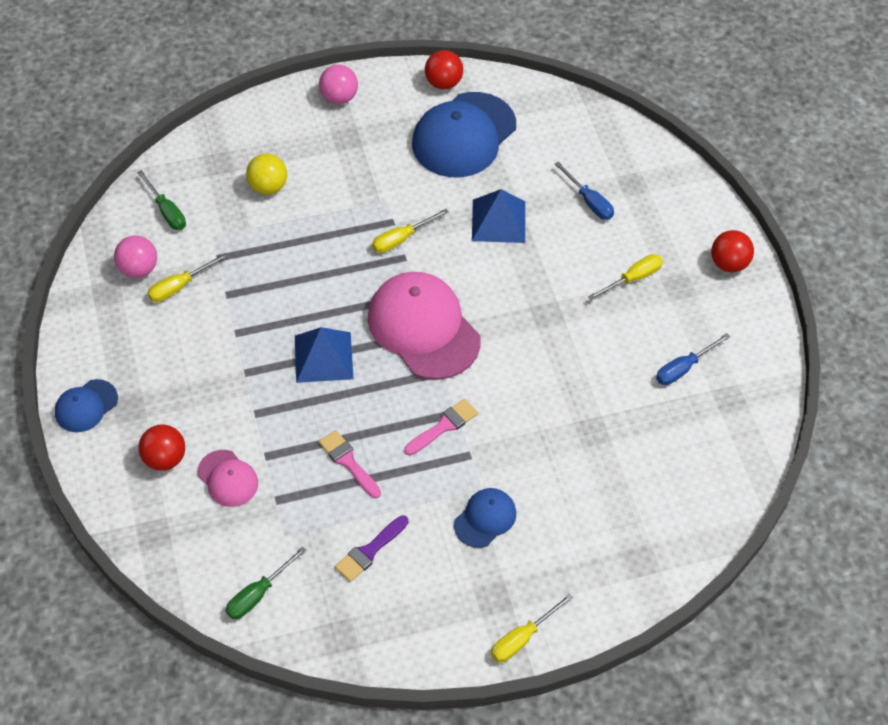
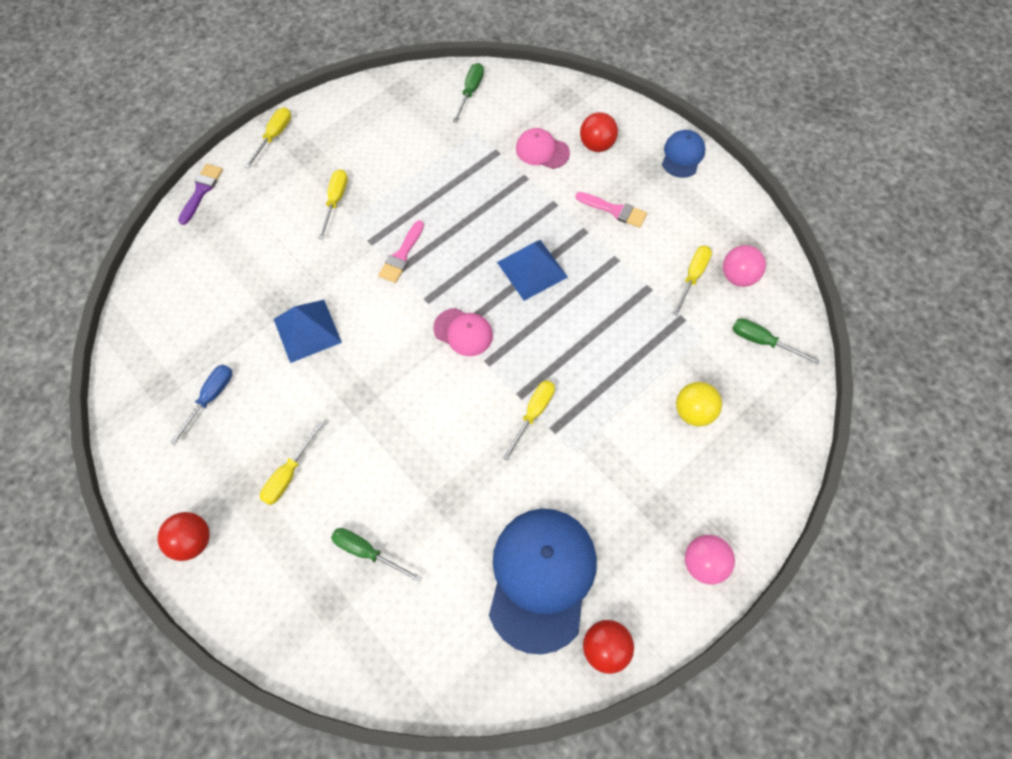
camera: 155 degrees right, 10 degrees up
pink brush [319,430,381,498] -> pink brush moved to [575,192,647,228]
purple brush [335,515,408,582] -> purple brush moved to [178,164,223,225]
pink cap [368,272,481,380] -> pink cap [433,308,493,356], size x0.50
blue cap [454,488,516,548] -> yellow screwdriver [318,169,348,240]
blue pyramid [472,189,525,243] -> blue pyramid moved to [274,300,342,363]
blue screwdriver [555,162,614,220] -> green screwdriver [331,528,422,583]

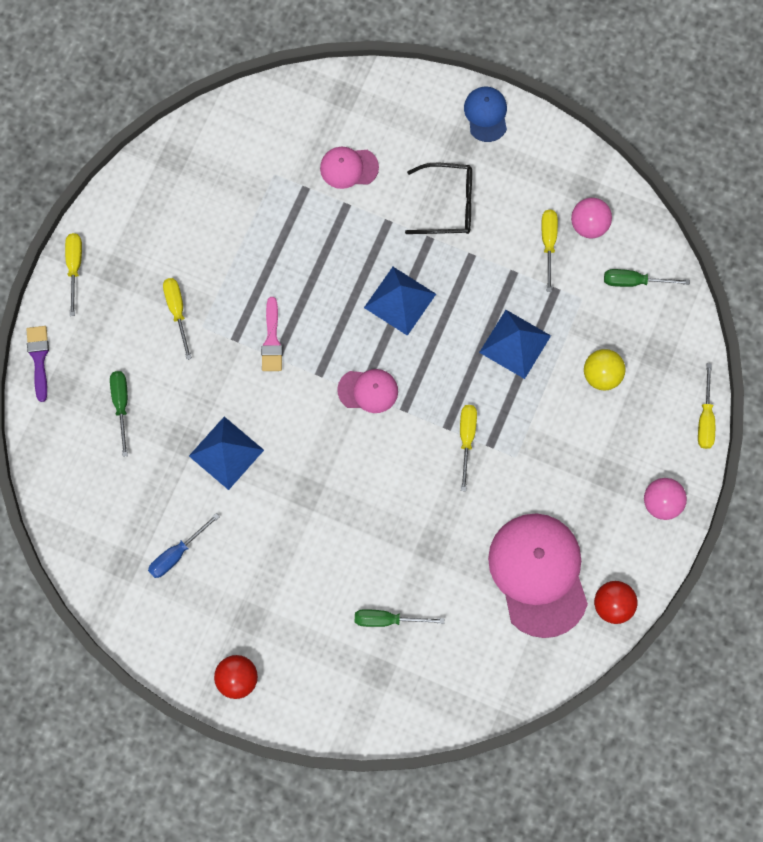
camera: 25 degrees left, 10 degrees up
blue screwdriver [170,365,232,445] -> blue screwdriver turned 135 degrees counterclockwise [148,513,220,578]
yellow screwdriver [260,421,323,505] -> yellow screwdriver moved to [698,363,715,449]
green screwdriver [453,63,484,123] -> green screwdriver moved to [110,371,128,457]
blue cap [489,509,597,654] -> pink cap [488,513,588,638]
pink brush [575,192,647,228] -> black glasses [405,163,472,234]
red ball [580,112,618,152] -> none
none -> blue pyramid [479,310,551,379]

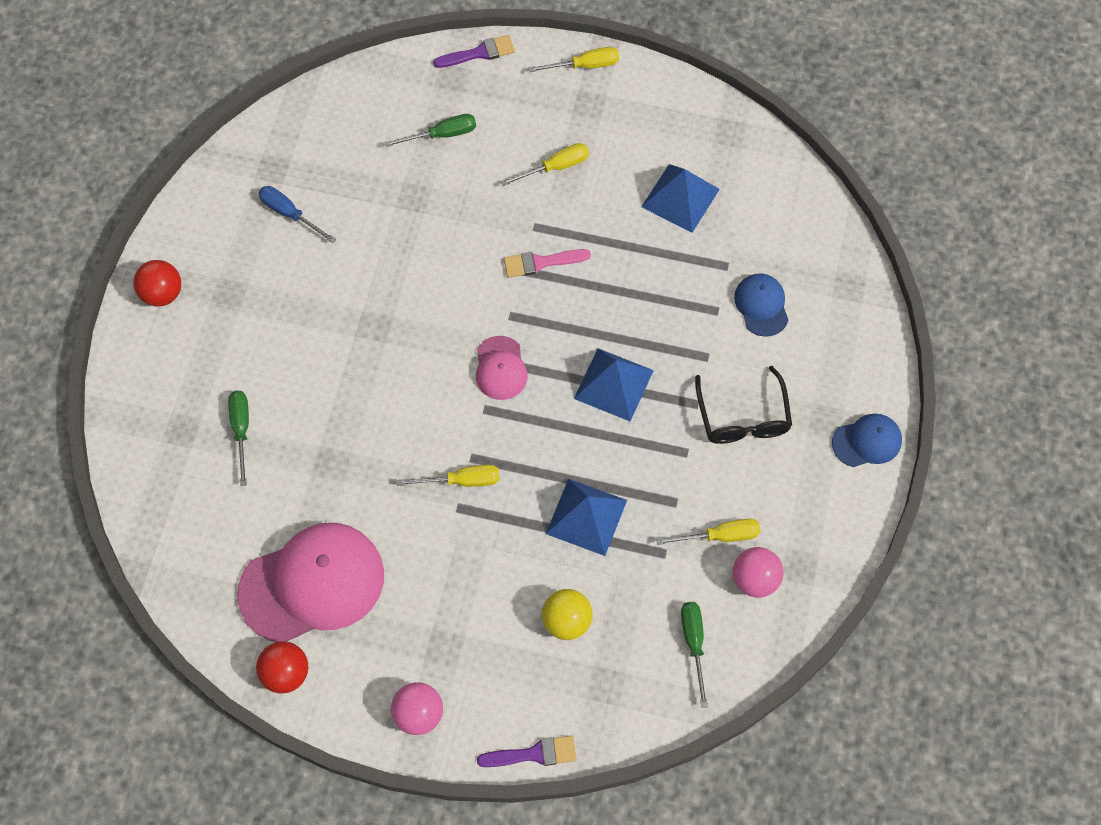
camera: 80 degrees right, 10 degrees down
blue pyramid [189,417,264,490] -> blue pyramid moved to [641,164,720,233]
pink cap [320,147,379,189] -> blue cap [734,273,788,337]
yellow screwdriver [698,363,715,449] -> purple brush [477,736,576,767]

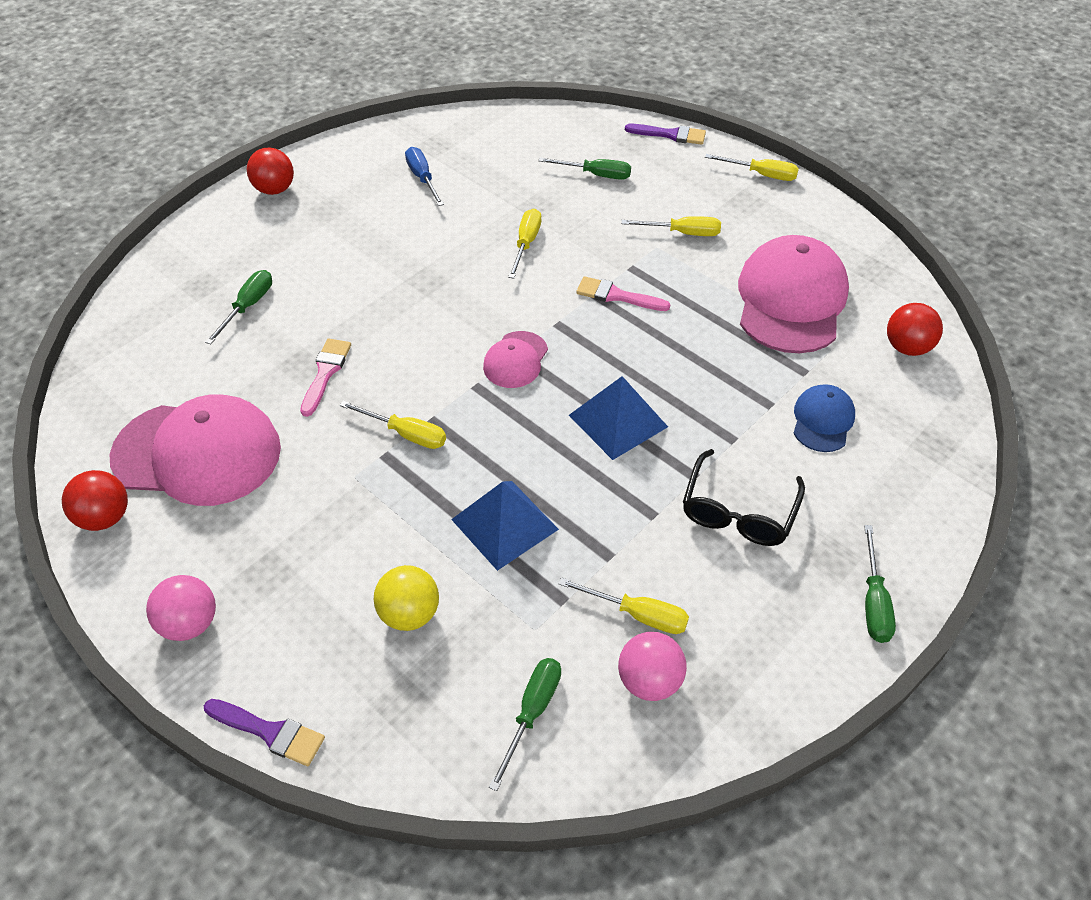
camera: 30 degrees right, 15 degrees down
blue pyramid [641,164,720,233] -> pink cap [738,235,849,353]
blue cap [832,414,902,467] -> green screwdriver [864,525,896,643]
none -> pink brush [300,339,351,417]
none -> yellow screwdriver [508,209,541,278]
none -> red ball [887,303,943,356]

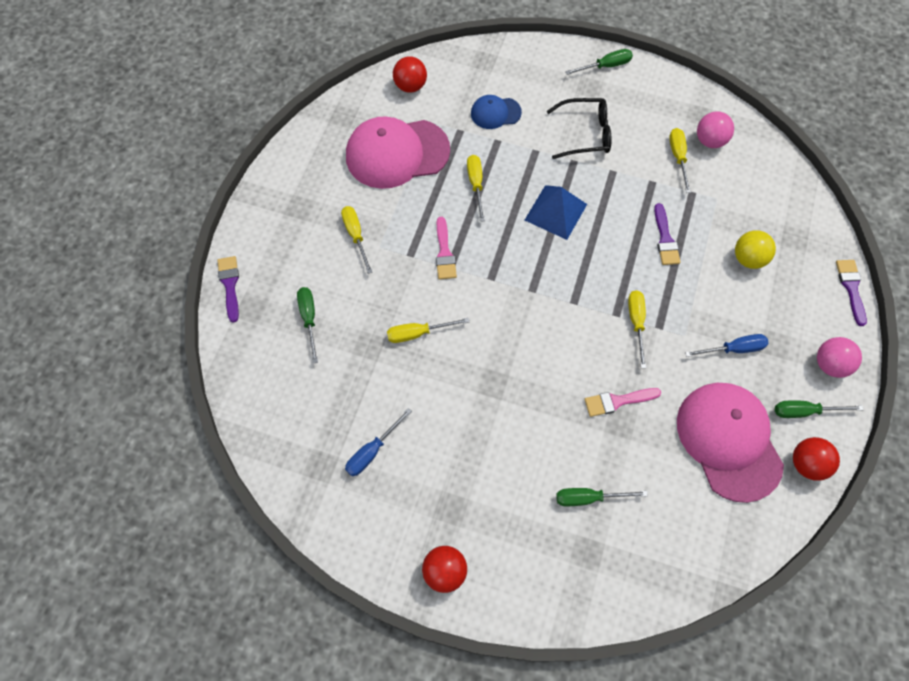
camera: 115 degrees left, 15 degrees up
blue pyramid [451,481,559,571] -> purple brush [654,203,681,265]
pink cap [483,331,548,388] -> none
green screwdriver [489,658,561,791] -> green screwdriver moved to [775,400,863,418]
yellow screwdriver [705,154,799,181] -> yellow screwdriver moved to [467,155,485,222]
none -> blue screwdriver [685,334,768,357]

